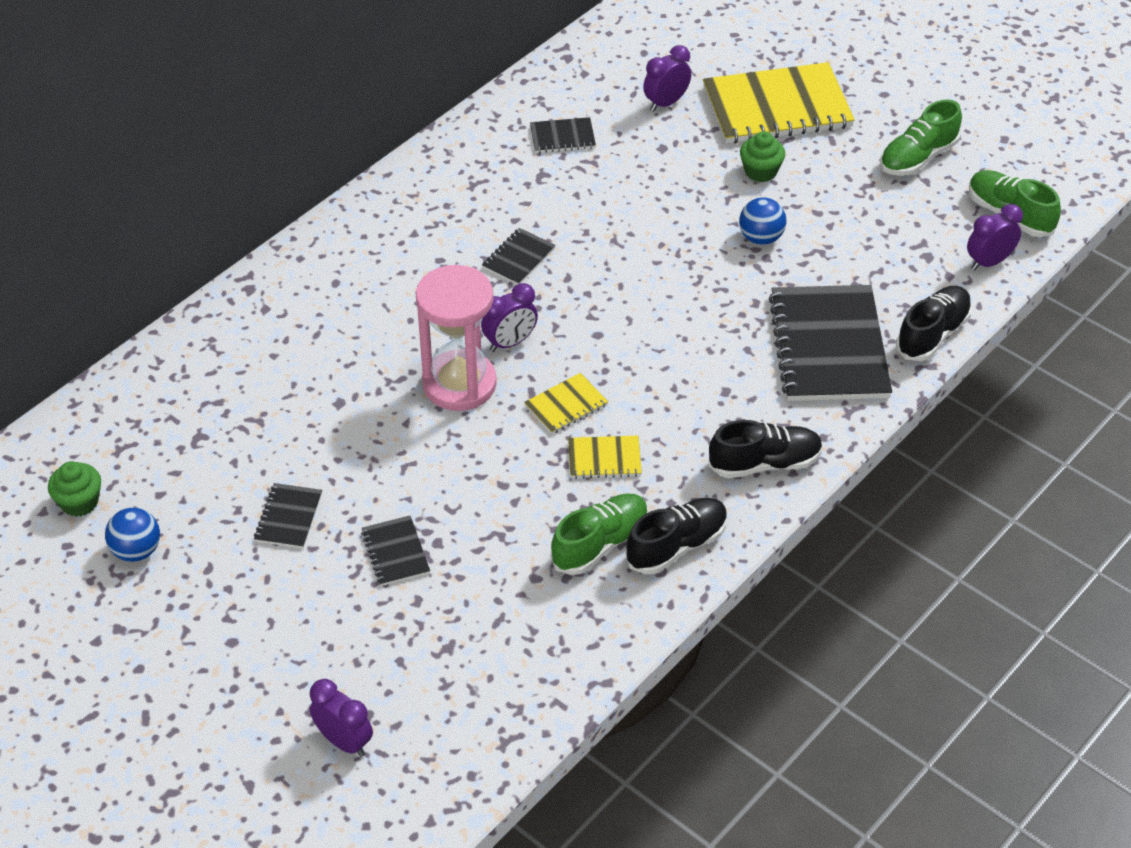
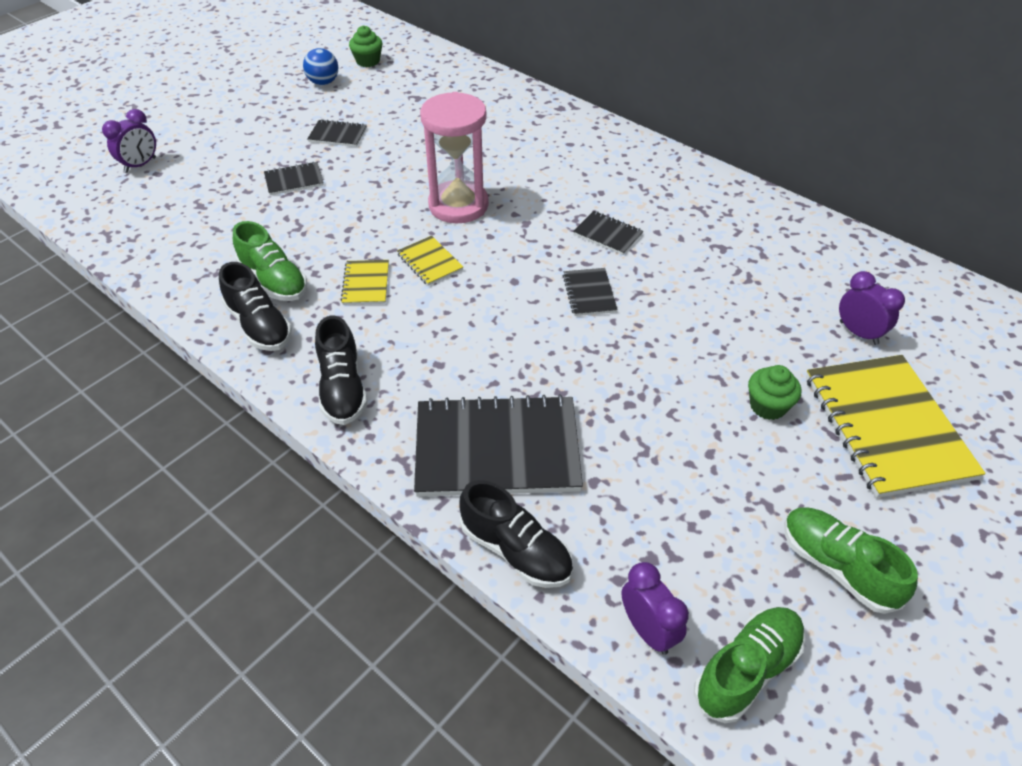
camera: 90 degrees right, 0 degrees up
purple clock [481,283,538,352] -> none
black notebook [530,117,596,153] -> black notebook moved to [563,268,618,316]
blue ball [739,197,786,245] -> none

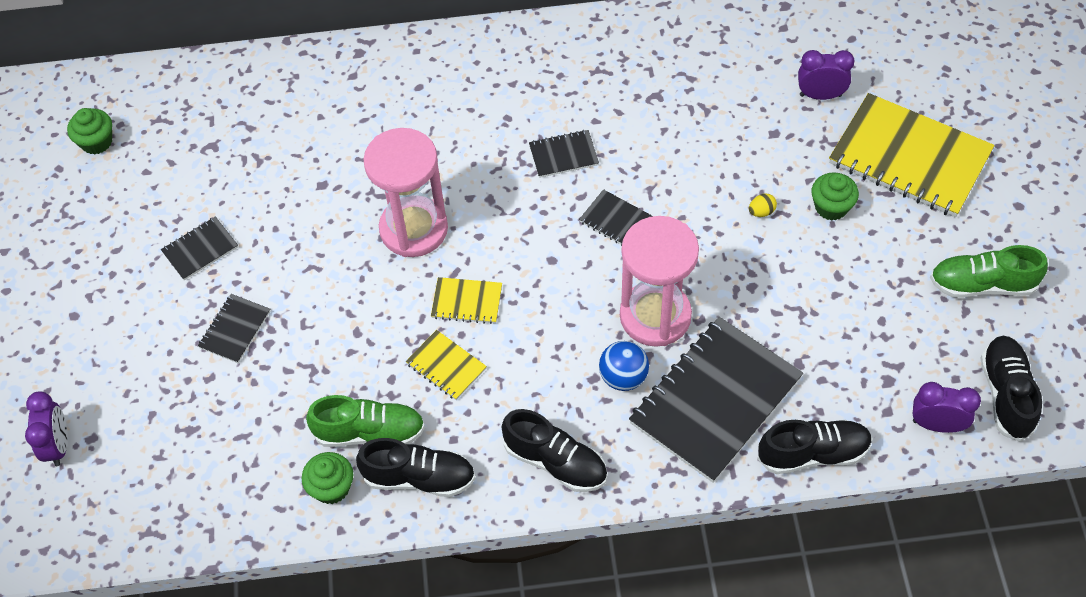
camera: 45 degrees left, 10 degrees up
blue ball [303,48,338,85] -> blue ball moved to [599,341,649,391]
green shoe [694,607,805,723] -> black shoe [981,336,1042,442]
none -> green cupcake [302,452,354,504]
none -> pink hourglass [620,216,699,347]
none -> yellow egg [749,193,777,217]

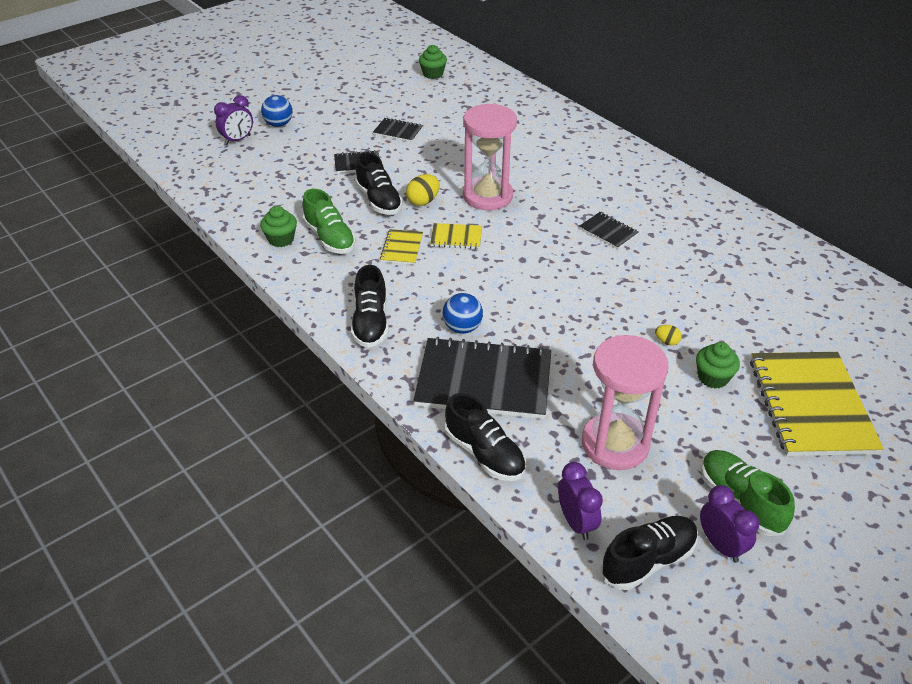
camera: 55 degrees right, 15 degrees down
black shoe [356,438,475,497] -> black shoe moved to [355,152,403,215]
yellow notebook [431,277,502,324] -> yellow notebook turned 60 degrees counterclockwise [430,223,482,249]
black notebook [579,189,652,246] -> none
pink hourglass [620,216,699,347] -> pink hourglass moved to [582,335,669,470]
purple clock [798,50,855,100] -> purple clock moved to [700,485,759,563]
none -> blue ball [261,95,292,127]
none -> yellow egg [406,174,439,206]

